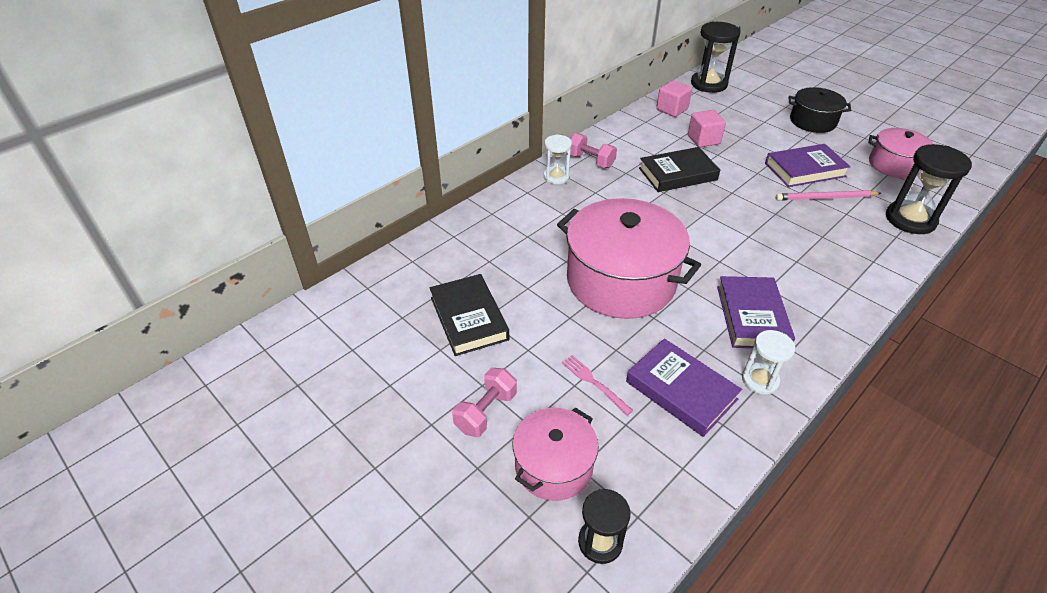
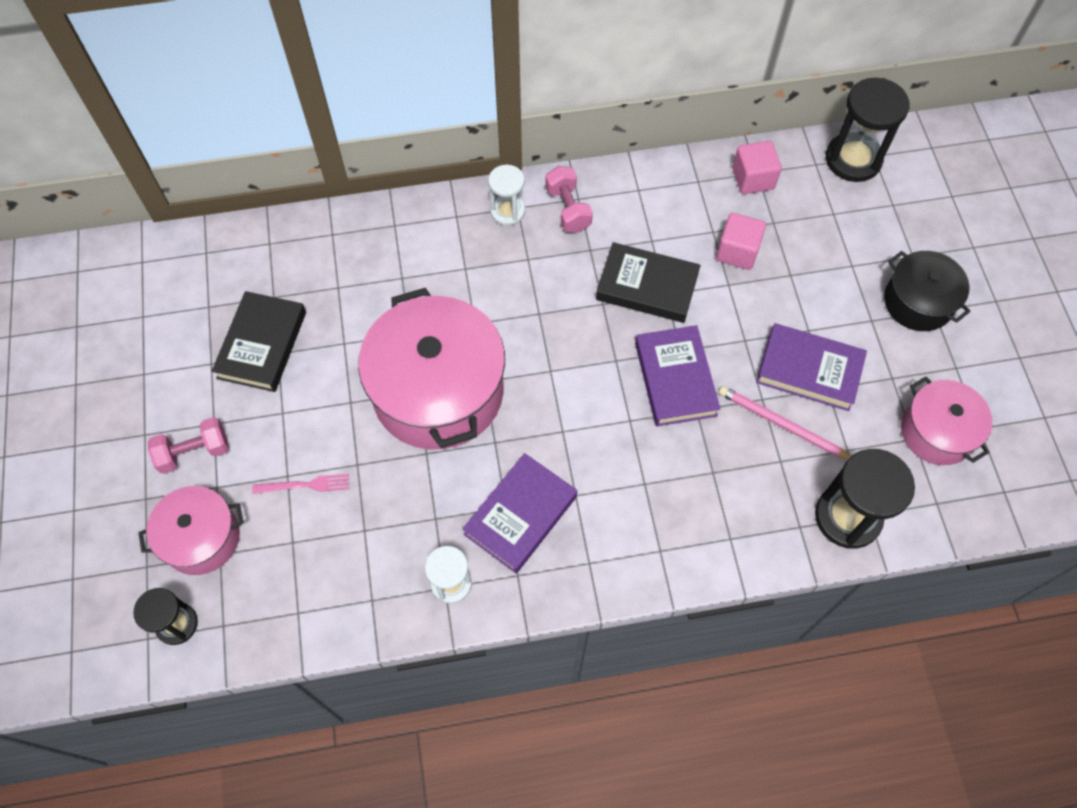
camera: 35 degrees right, 20 degrees up
pink fork [562,355,633,415] -> pink fork turned 90 degrees clockwise [252,474,349,494]
purple book [626,338,742,437] -> purple book moved to [635,325,720,427]

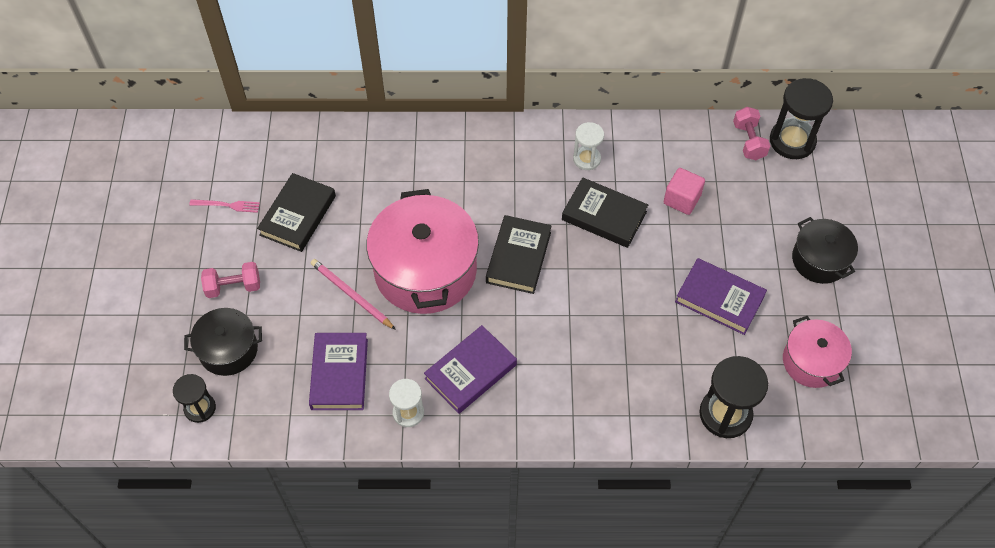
camera: 10 degrees right, 5 degrees down
pink pot [138,486,244,575] -> black pot [184,308,262,376]
pink fork [252,474,349,494] -> pink fork moved to [189,199,260,213]
white hourglass [488,165,525,226] -> white hourglass moved to [573,122,604,170]
pink dumbbell [545,166,593,232] -> pink dumbbell moved to [733,107,770,160]
purple book [635,325,720,427] -> purple book moved to [309,333,368,410]
pink pencil [719,386,851,460] -> pink pencil moved to [310,259,396,330]
pink cube [732,141,782,194] -> none
none -> black book [486,215,552,294]

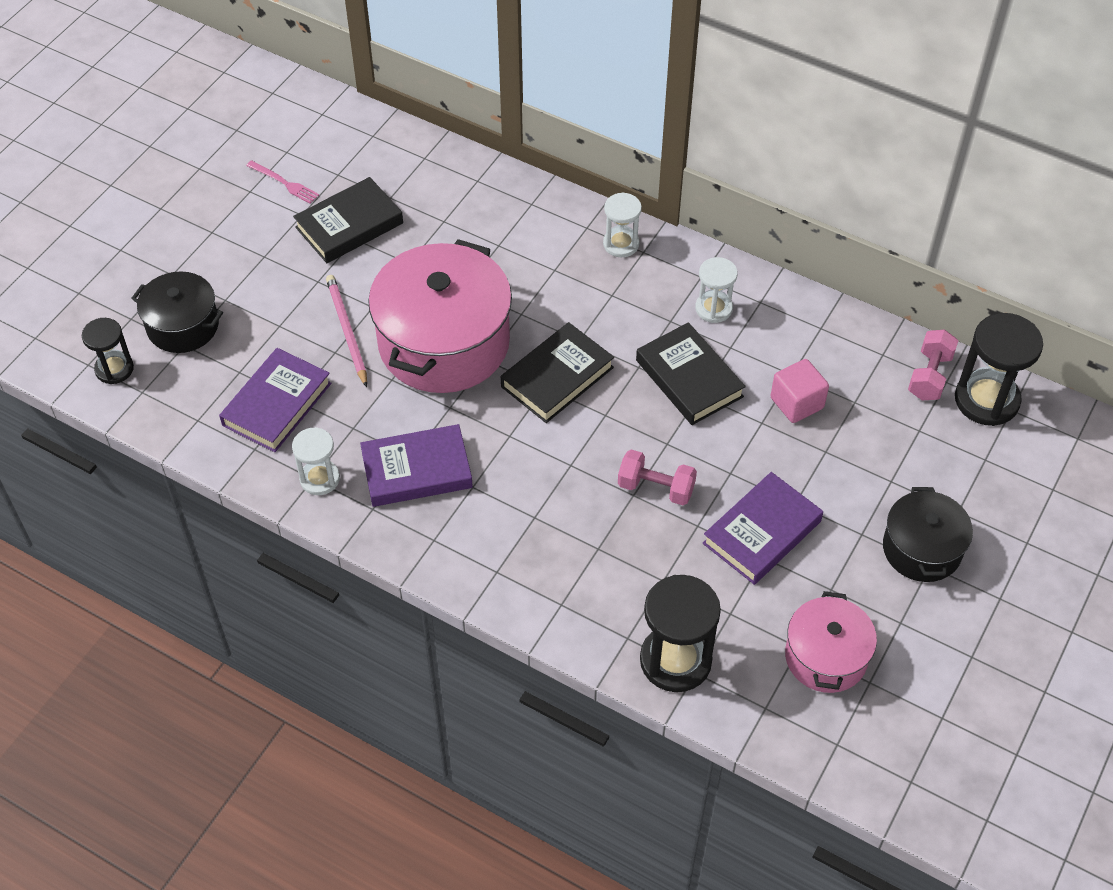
camera: 30 degrees right, 5 degrees down
pink dumbbell [201,262,260,298] -> pink dumbbell moved to [618,450,697,505]
purple book [675,258,767,335] -> purple book turned 75 degrees clockwise [703,472,823,585]
none -> white hourglass [603,192,642,257]

